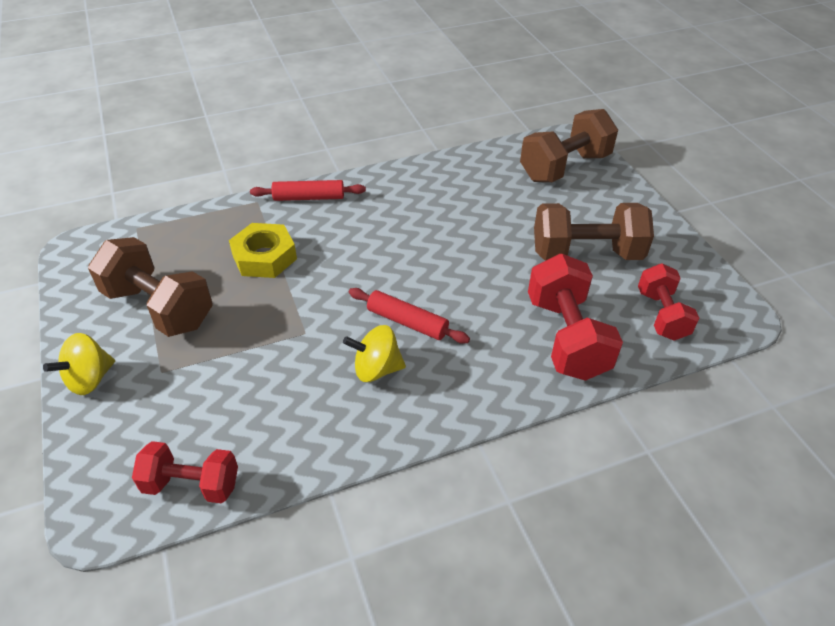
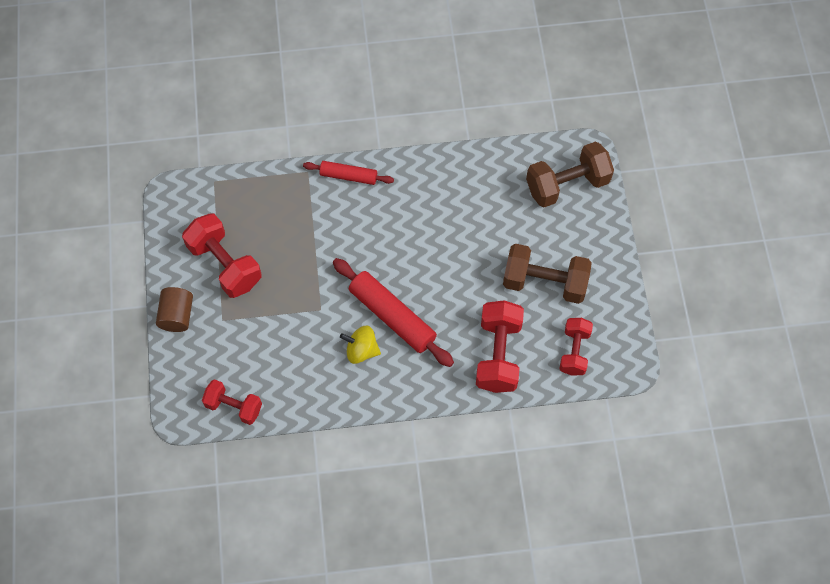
camera: 15 degrees right, 20 degrees up
yellow spinning top [43,333,115,395] -> brown cylinder [156,287,193,332]
brown dumbbell [88,237,213,337] -> red dumbbell [182,213,262,298]
yellow nut [229,223,297,278] -> none
red rolling pin [349,288,470,344] -> red rolling pin [333,258,454,367], size x1.67

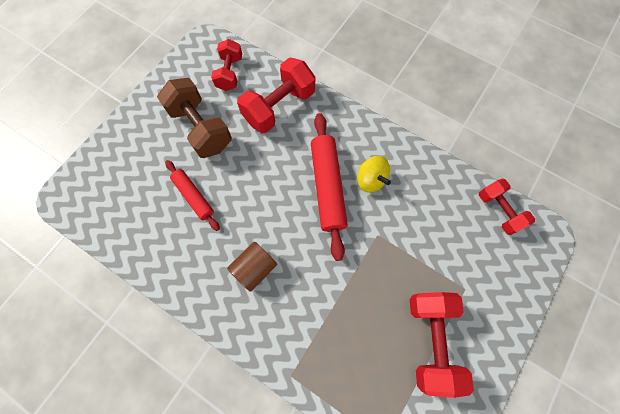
camera: 140 degrees left, 5 degrees up
brown cylinder [156,287,193,332] -> brown cylinder moved to [227,242,277,292]
red rolling pin [303,161,394,185] -> red rolling pin moved to [165,160,220,231]
brown dumbbell [526,141,614,207] -> none
red dumbbell [559,318,593,375] -> red dumbbell turned 45 degrees counterclockwise [211,39,242,91]

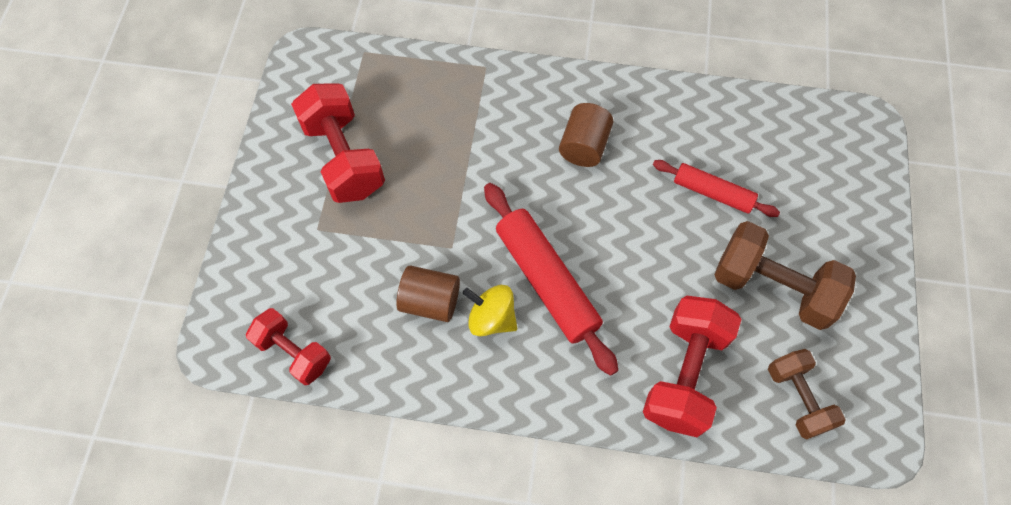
camera: 155 degrees right, 5 degrees down
red dumbbell [211,39,242,91] -> brown dumbbell [768,349,846,439]
none -> brown cylinder [396,265,460,322]

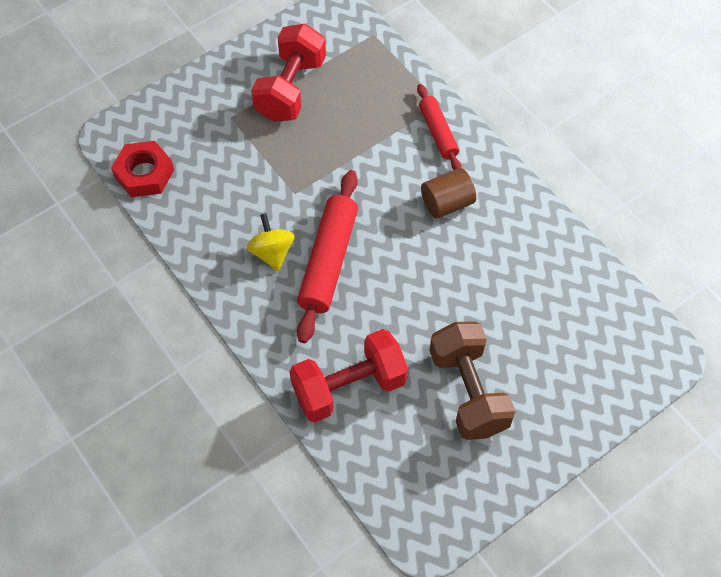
camera: 45 degrees right, 5 degrees down
red dumbbell [246,308,331,385] -> red nut [111,141,174,197]
brown cylinder [396,265,460,322] -> none
red rolling pin [653,160,780,217] -> red rolling pin moved to [417,84,462,170]
brown dumbbell [768,349,846,439] -> none

